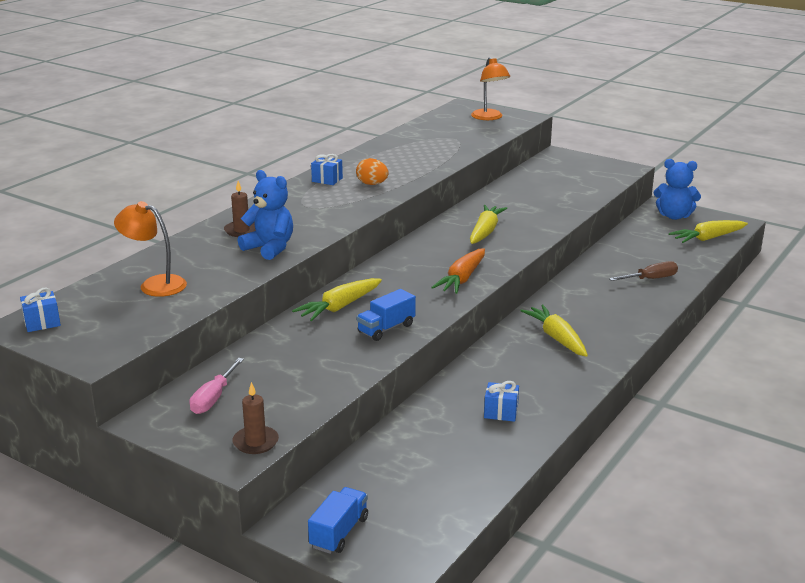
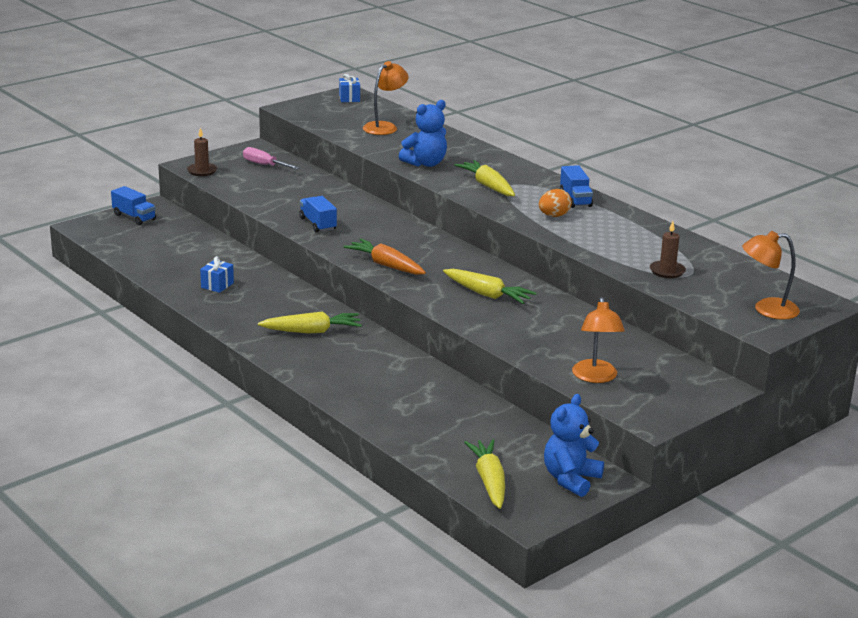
camera: 105 degrees right, 0 degrees up
brown candle [224,181,256,237] -> brown candle moved to [650,221,686,278]
yellow carrot [292,278,382,321] -> yellow carrot moved to [455,160,515,196]
blue gift [311,154,343,185] -> blue truck [560,165,593,208]
brown screwdriver [609,261,678,281] -> none
none -> orange lamp [572,297,625,383]

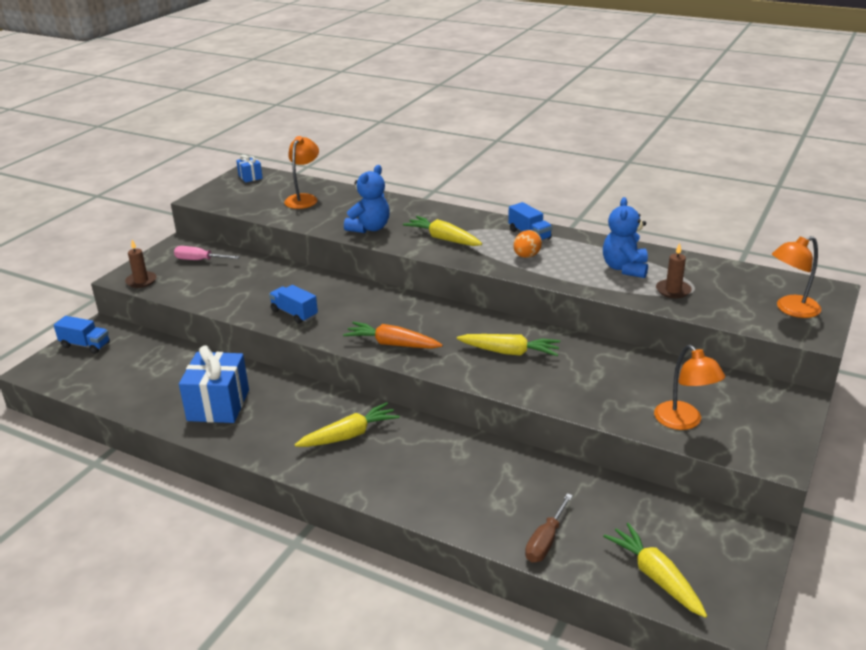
camera: 20 degrees left, 5 degrees up
blue gift [200,256,234,293] -> blue gift [179,345,249,423], size x2.04
blue teddy bear [544,394,604,497] -> blue teddy bear moved to [603,197,648,278]
none -> brown screwdriver [525,493,573,562]

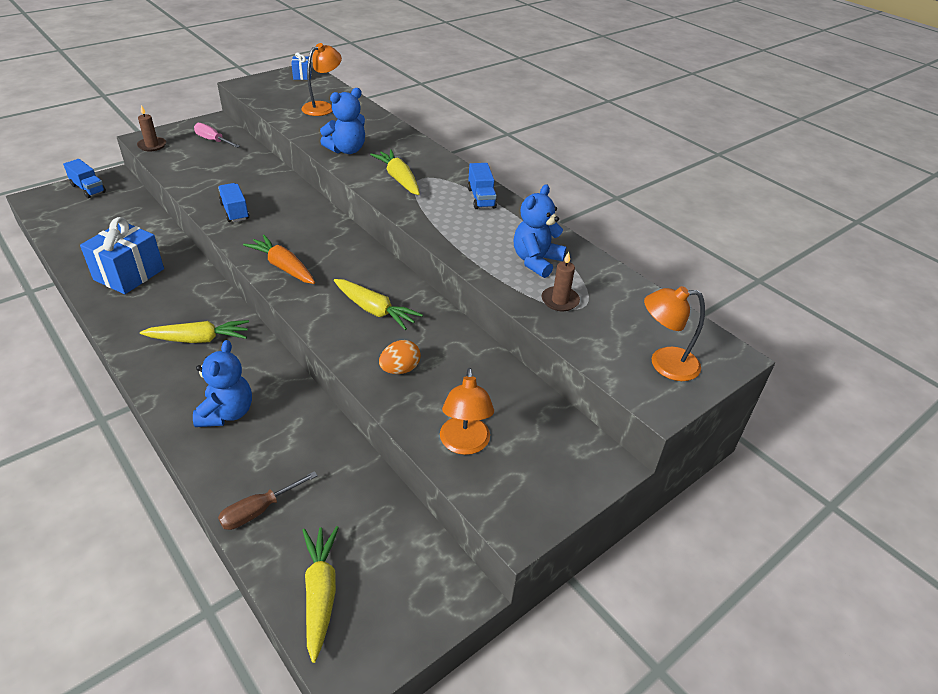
camera: 20 degrees right, 10 degrees up
orange egg [513,230,542,258] -> orange egg moved to [379,340,421,374]
none -> blue teddy bear [193,340,252,427]

